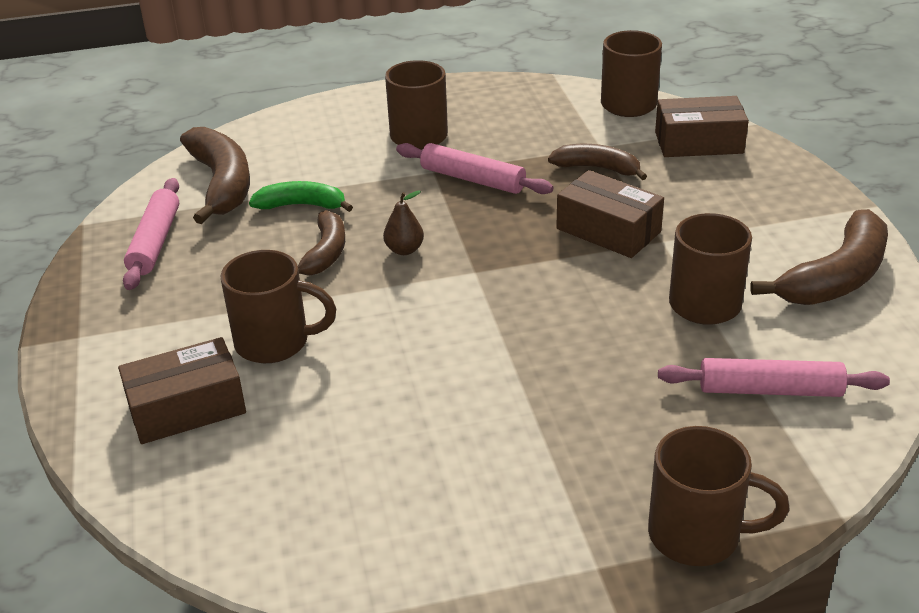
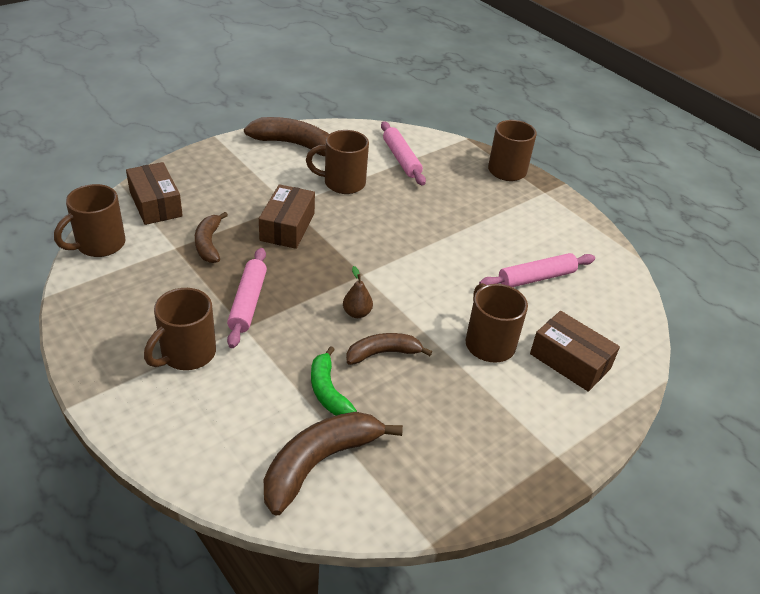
camera: 120 degrees left, 5 degrees up
pink rolling pin [123,178,179,290] -> pink rolling pin moved to [479,253,595,287]

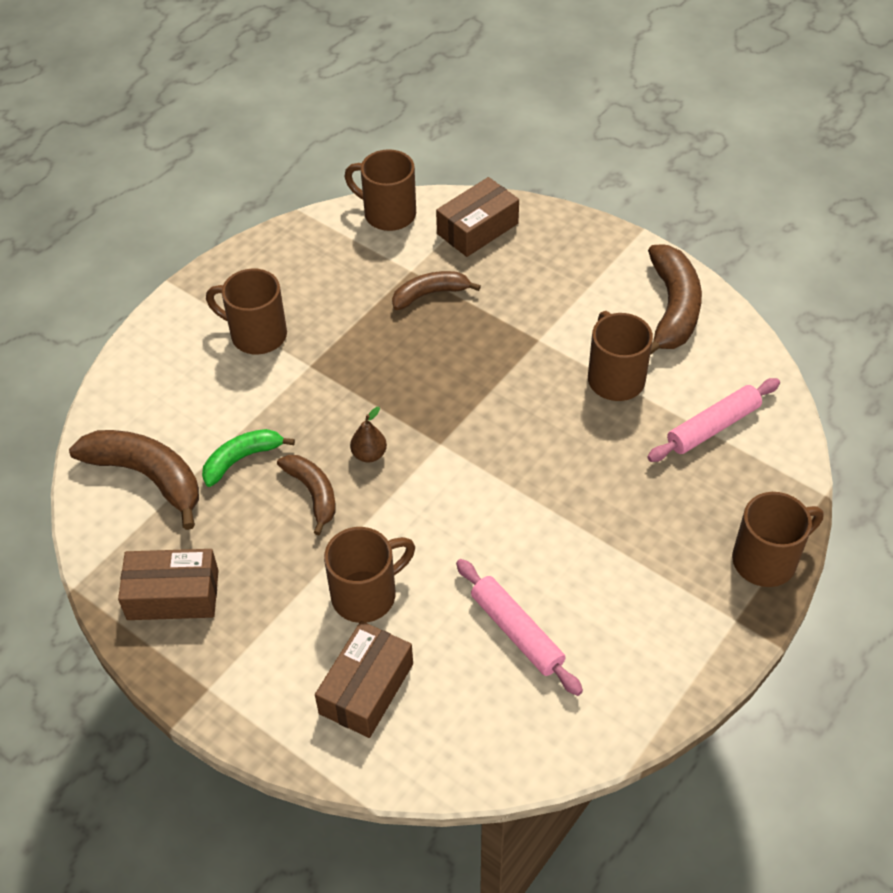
camera: 80 degrees right, 10 degrees up
pink rolling pin [227,248,267,348] -> none
brown box [259,184,315,249] -> brown box moved to [118,549,219,620]

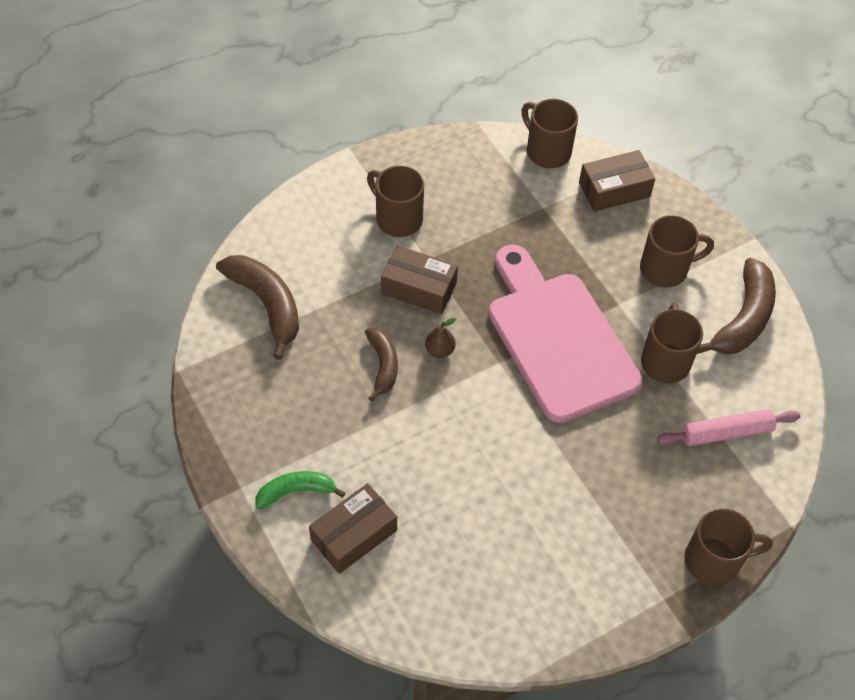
camera: 20 degrees right, 5 degrees up
brown box [118,549,219,620] -> brown box moved to [381,245,458,314]
green banana [202,429,295,487] -> green banana moved to [255,471,345,509]
brown mug [324,527,415,623] -> brown mug moved to [640,215,714,288]
brown banana [392,271,481,310] -> none
pink rolling pin [456,559,583,696] -> none
none -> pink cutting board [489,245,642,423]

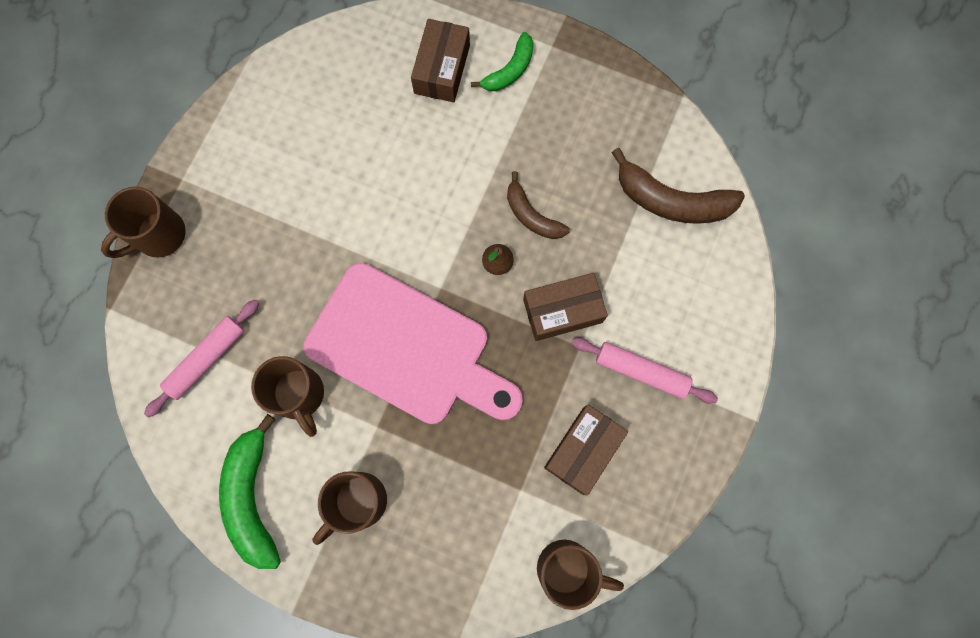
camera: 145 degrees right, 20 degrees up
brown mug [367,166,424,237] -> pink rolling pin [571,338,718,403]
brown box [579,150,655,212] -> brown box moved to [544,404,628,496]
brown banana [697,258,776,354] -> green banana [219,414,281,569]

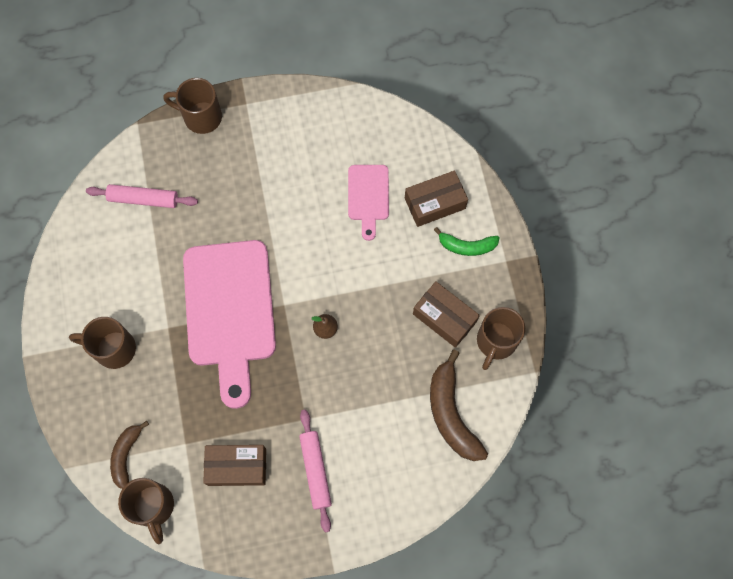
camera: 55 degrees right, 5 degrees down
green banana [219,414,281,569] -> none
brown mug [251,356,324,437] -> brown mug moved to [477,307,525,370]
brown banana [507,171,570,239] -> brown banana moved to [110,421,149,489]
brown box [523,273,608,341] -> brown box moved to [413,282,480,348]
none -> pink cutting board [348,165,389,241]

